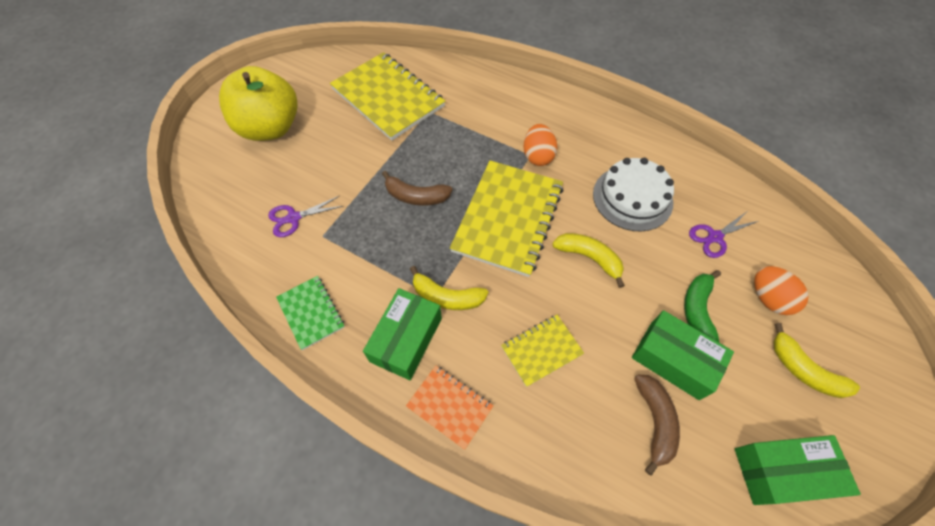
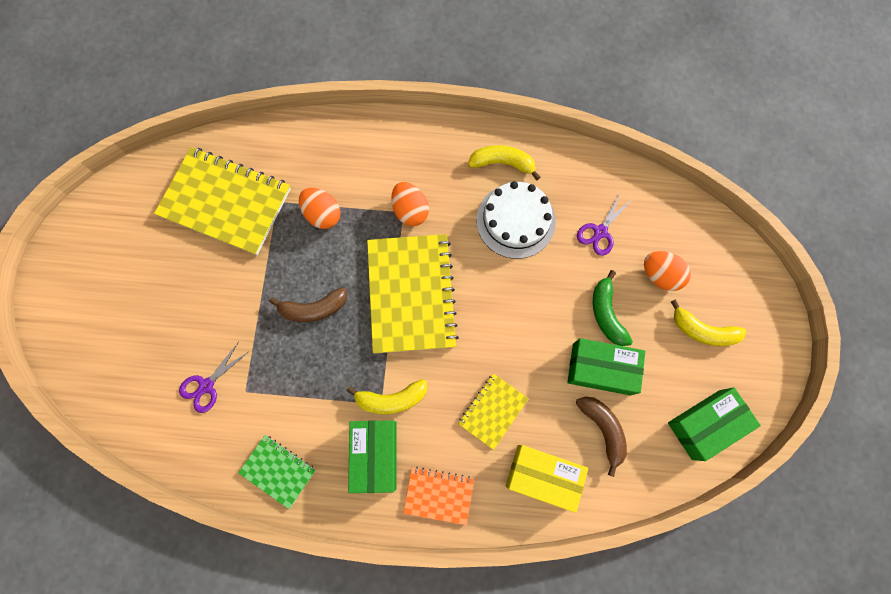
camera: 25 degrees left, 15 degrees up
yellow apple [219,66,298,141] -> none
yellow banana [552,233,625,288] -> yellow banana moved to [468,145,540,180]
none -> orange egg [299,188,340,229]
none -> yellow box [506,445,588,513]

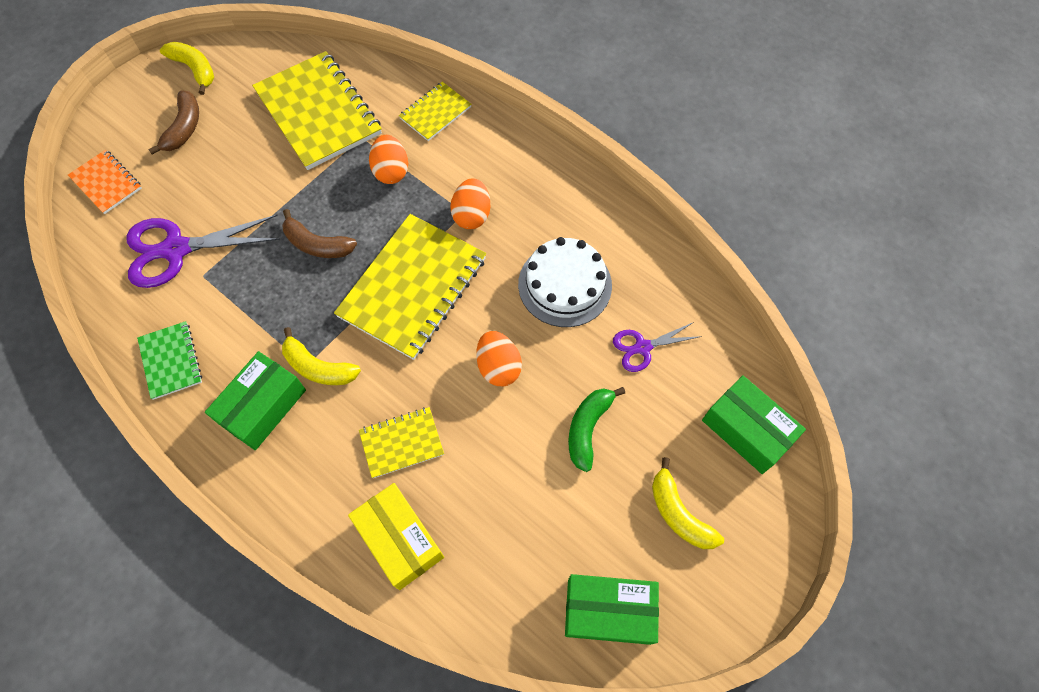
camera: 35 degrees right, 10 degrees down
purple scissors [179,343,248,413] -> purple scissors [126,215,281,288], size x1.82
orange notebook [403,467,474,525] -> orange notebook moved to [68,149,142,214]
yellow banana [468,145,540,180] -> yellow banana moved to [160,42,214,95]
green box [567,338,646,395] -> green box moved to [702,375,806,474]
brown banana [576,396,627,477] -> brown banana moved to [148,91,199,155]
orange egg [644,251,691,291] -> orange egg moved to [476,331,522,386]
none -> yellow notebook [399,82,471,141]

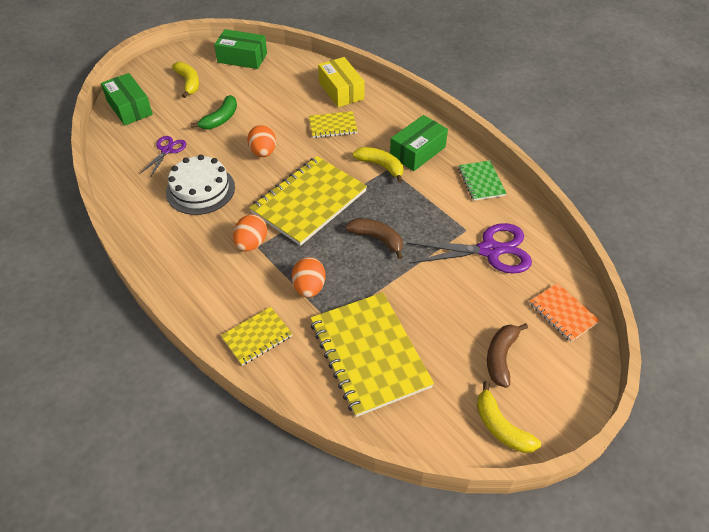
camera: 170 degrees left, 15 degrees down
purple scissors [613,322,702,372] -> purple scissors turned 60 degrees counterclockwise [141,136,186,176]

